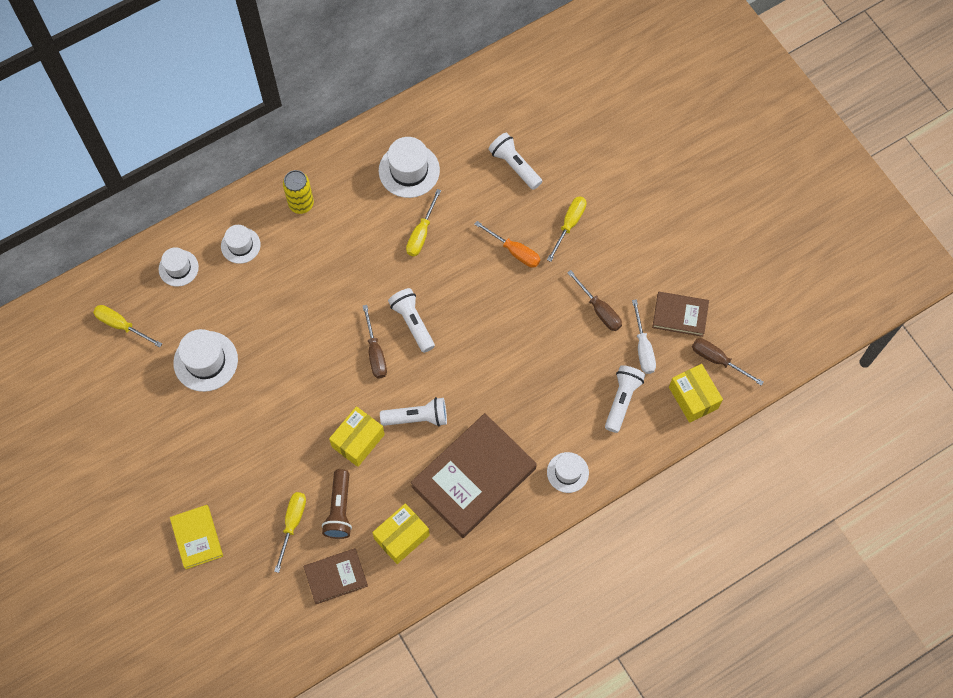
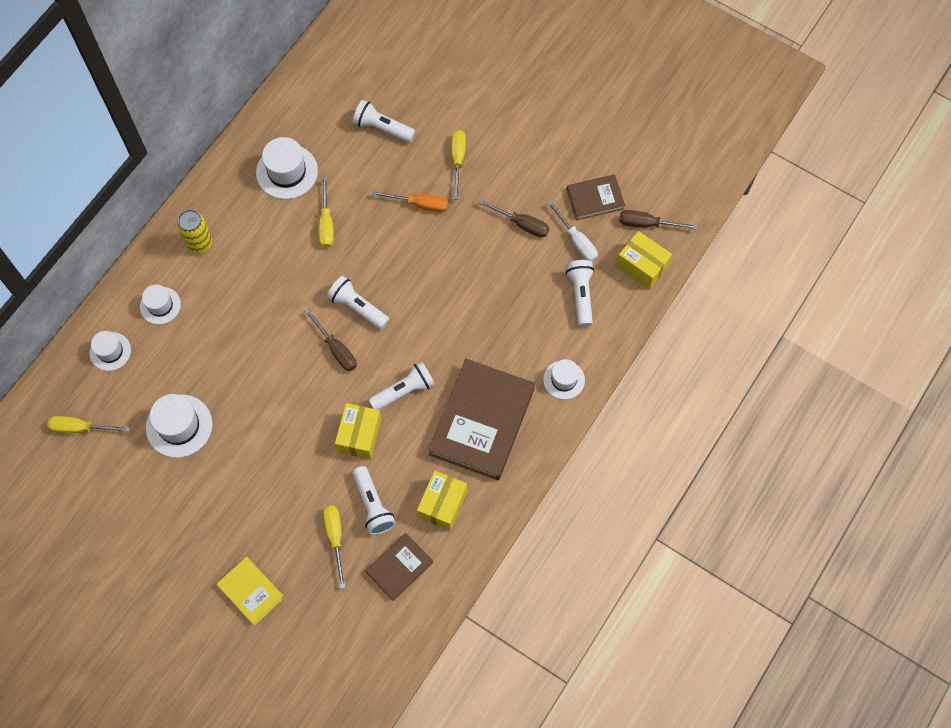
camera: 25 degrees left, 0 degrees up
brown flashlight [322,469,352,539] -> white flashlight [352,466,396,535]

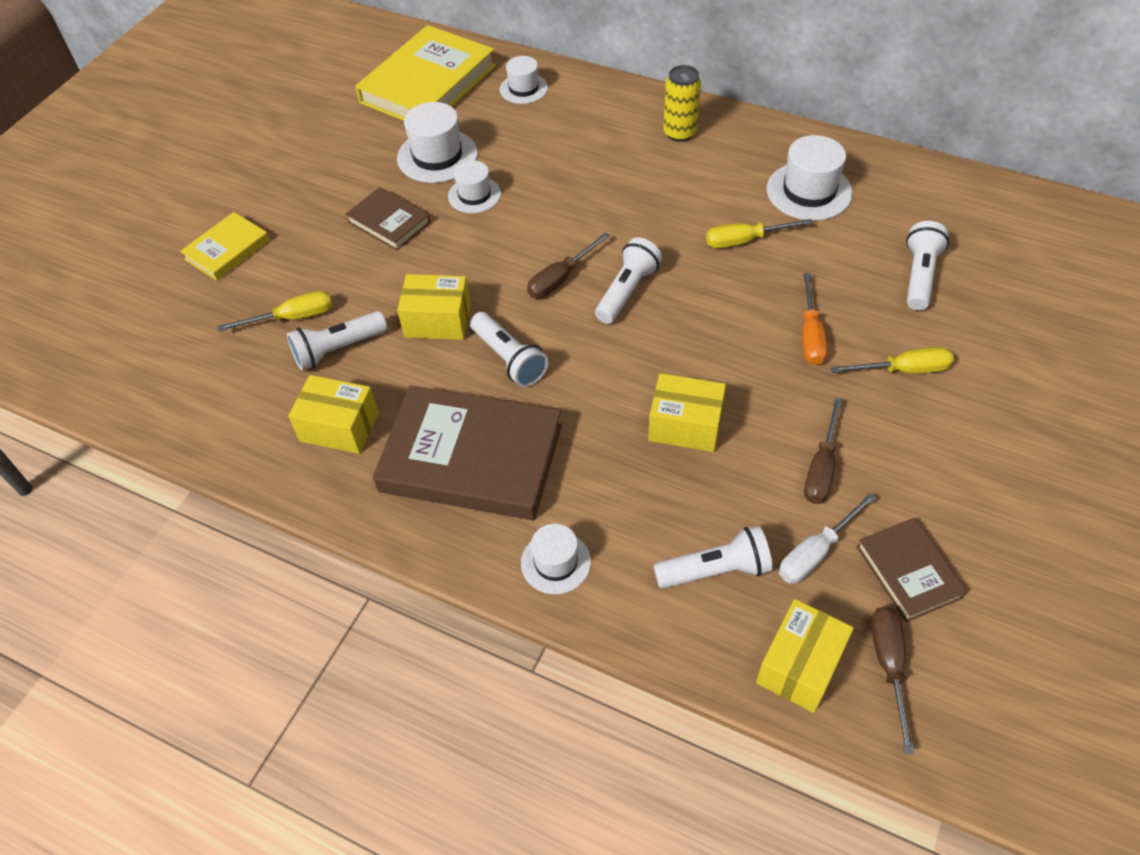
camera: 85 degrees right, 15 degrees down
yellow screwdriver [47,416,130,433] -> yellow book [355,25,496,121]
white hat [140,285,181,324] -> white hat moved to [448,160,501,213]
brown book [366,533,433,601] -> brown book moved to [345,187,431,251]
none -> yellow box [648,373,726,452]

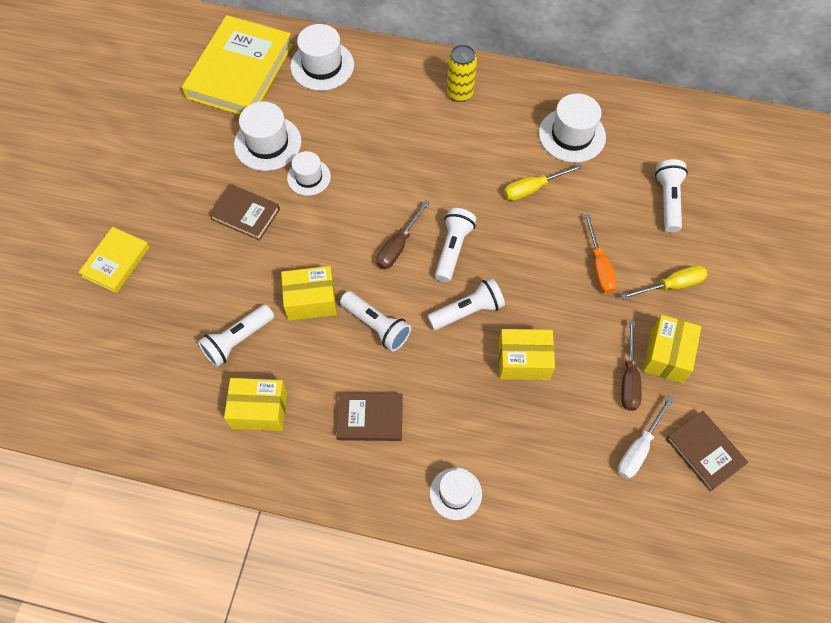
camera: 15 degrees left, 10 degrees up
yellow screwdriver [218,291,333,331] -> none
brown book [373,385,562,520] -> brown book [336,393,403,441], size x0.52
white hat [500,56,548,104] -> white hat [290,24,354,91], size x1.57
white flashlight [653,526,773,589] -> white flashlight moved to [427,278,505,330]
yellow box [756,599,854,713] -> yellow box moved to [643,315,701,383]
brown screwdriver [871,607,914,754] -> none

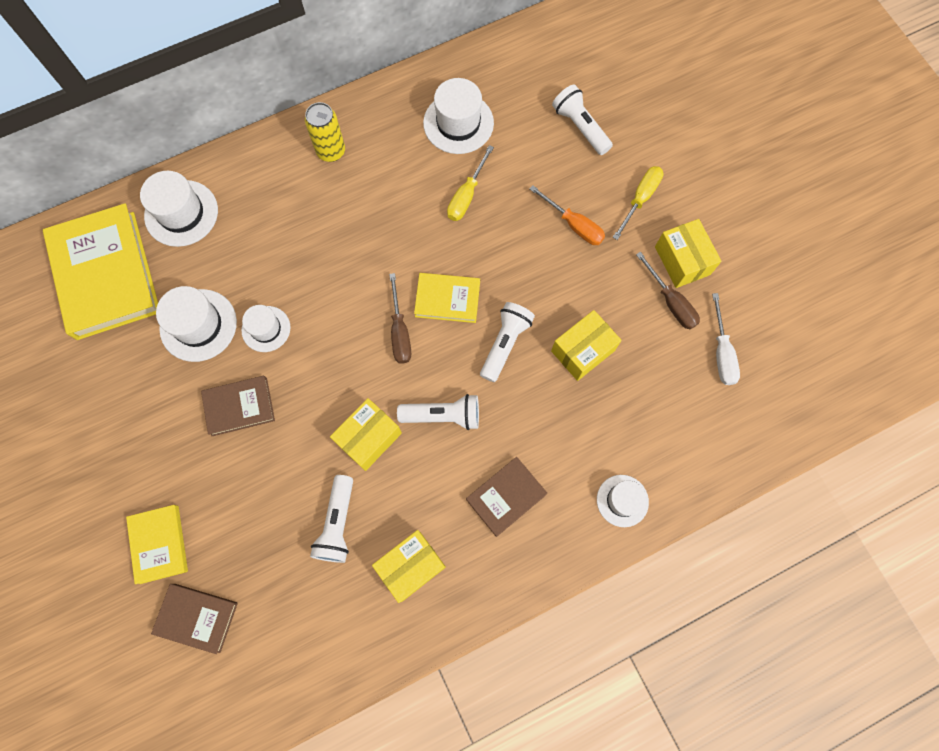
camera: 40 degrees left, 10 degrees up
white flashlight [435,208,476,282] -> yellow book [414,273,480,323]
brown book [666,411,748,492] -> brown book moved to [151,584,238,654]

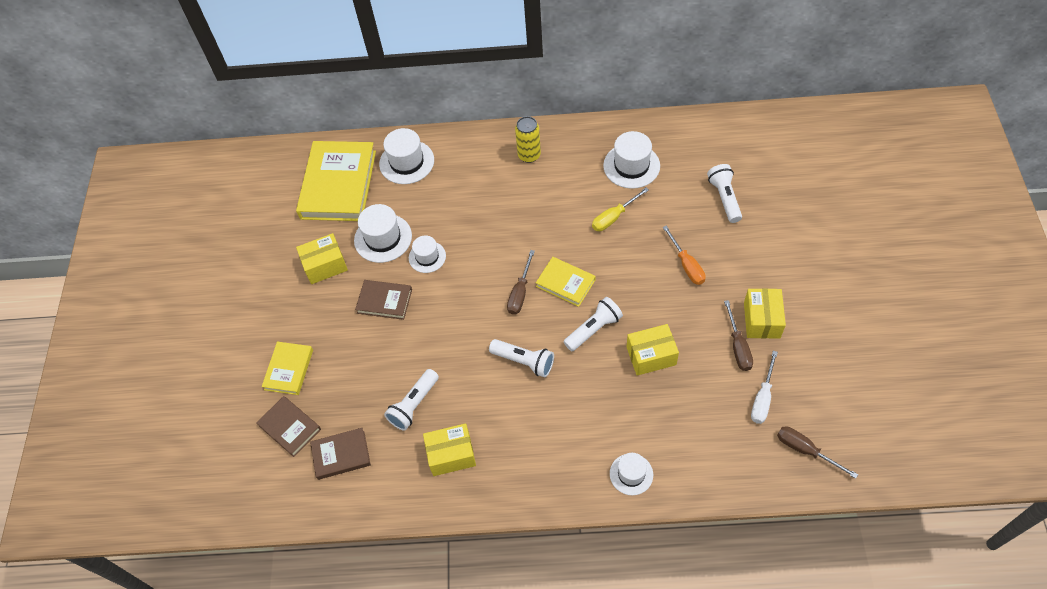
camera: 30 degrees right, 15 degrees down
yellow box [330,398,402,471] -> yellow box moved to [296,233,348,284]
brown book [466,457,547,537] -> brown book moved to [310,428,371,480]
yellow screwdriver [613,166,664,240] -> none
none -> brown screwdriver [777,426,858,479]

